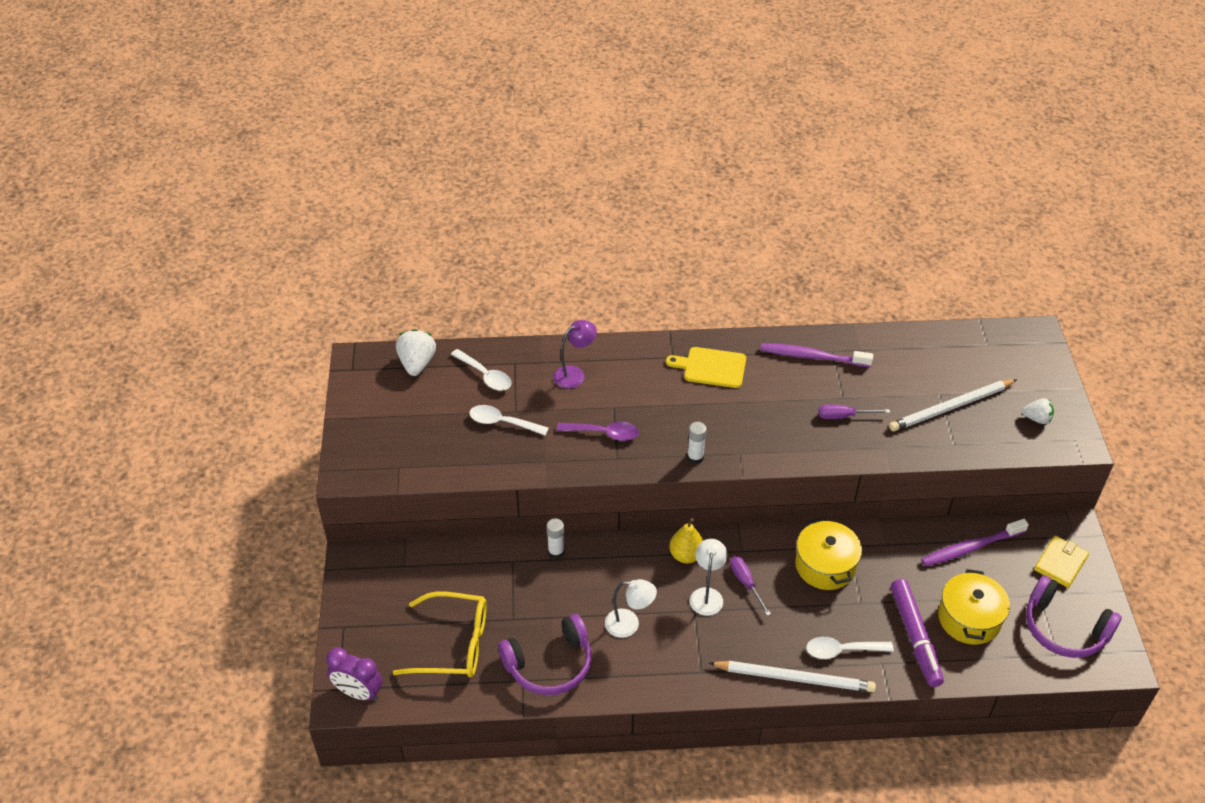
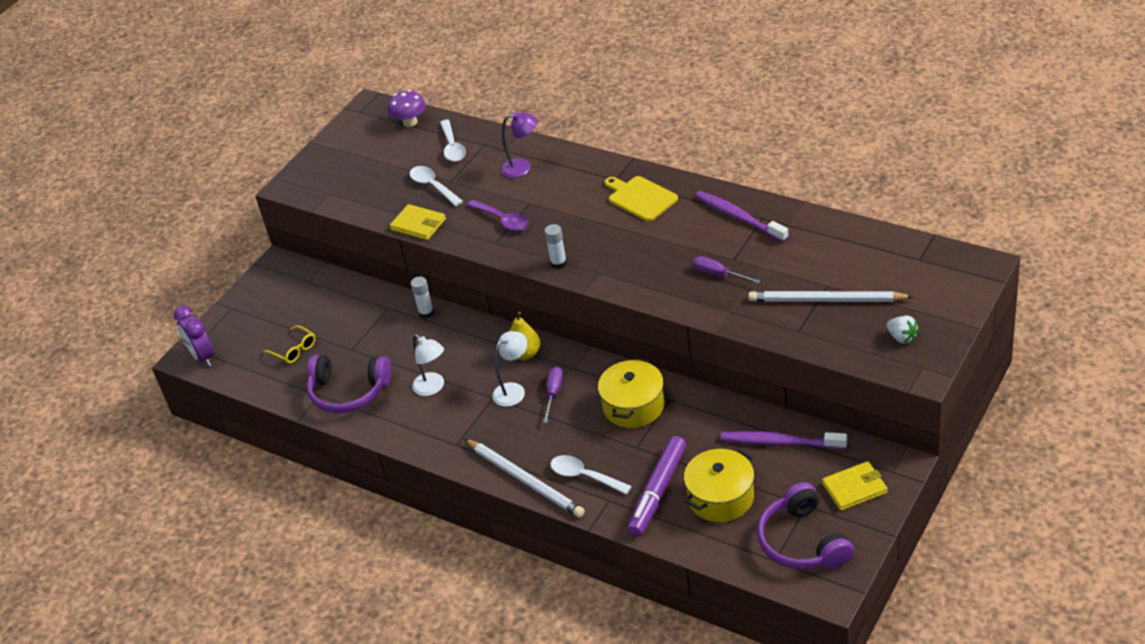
camera: 40 degrees right, 5 degrees down
yellow glasses [393,592,487,677] -> yellow glasses [263,325,316,364], size x0.52
white strawberry [396,329,436,376] -> purple mushroom [388,90,426,127]
none -> yellow wallet [390,204,446,240]

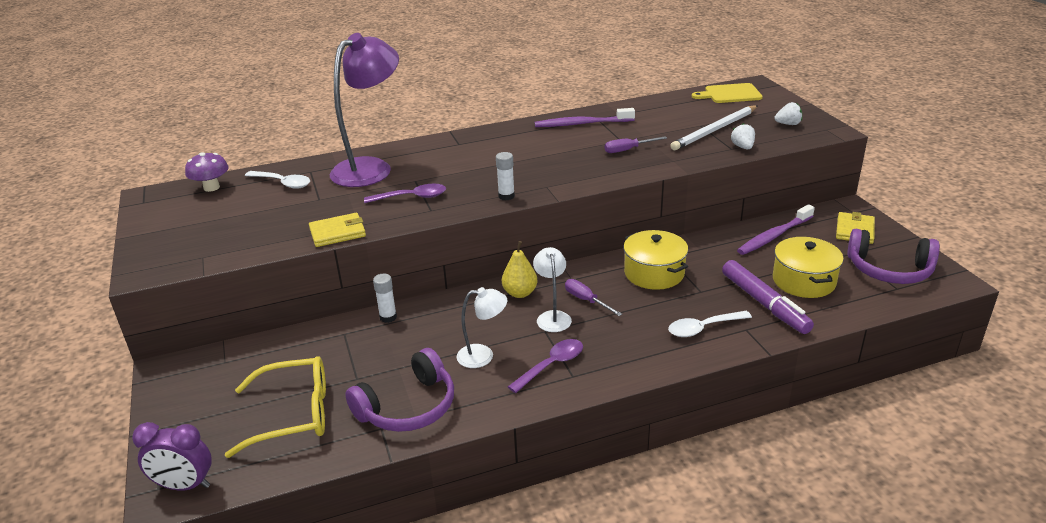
camera: 55 degrees left, 10 degrees down
yellow glasses [263,325,316,364] -> yellow glasses [225,356,326,458], size x1.92
white spoon [410,166,463,206] -> none
white pencil [465,439,585,517] -> none
purple lamp [501,112,538,178] -> purple lamp [330,33,399,187], size x1.99
yellow cutting board [605,176,678,221] -> yellow cutting board moved to [692,83,763,103]
none -> purple spoon [508,339,583,393]
none -> white strawberry [731,123,755,149]

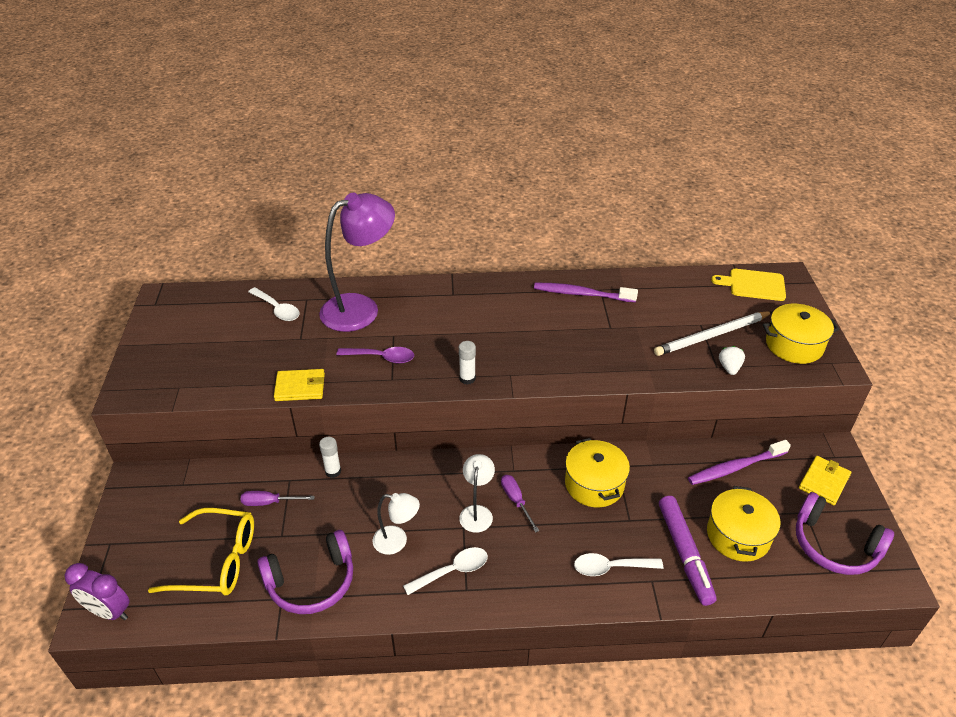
camera: 15 degrees right, 10 degrees up
purple mushroom [185,152,229,192] -> none
yellow pear [502,241,537,298] -> none
purple spoon [508,339,583,393] -> white spoon [403,547,488,595]
purple screwdriver [605,136,667,153] -> purple screwdriver moved to [241,491,315,506]
white strawberry [774,102,802,125] -> yellow pot [763,304,840,364]

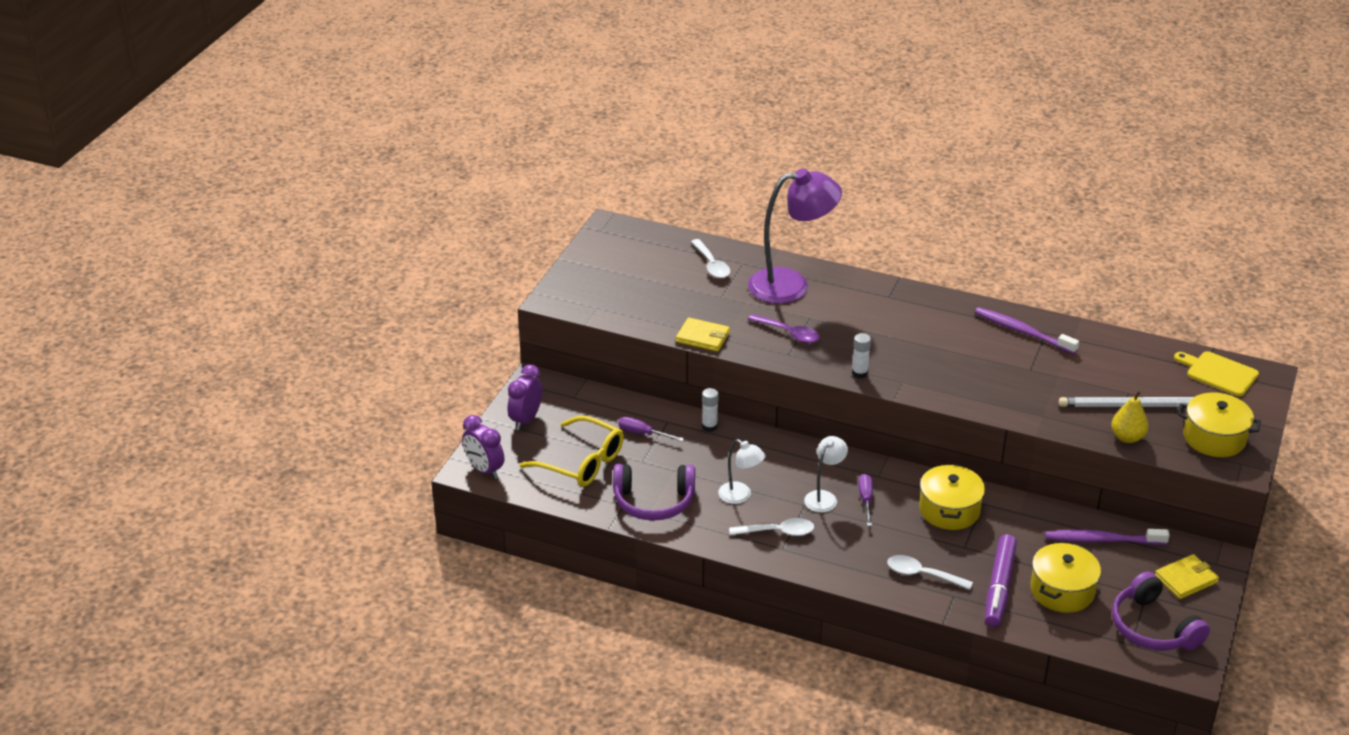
camera: 25 degrees right, 5 degrees down
white strawberry [719,346,745,375] -> yellow pear [1111,390,1149,443]
none -> purple clock [508,364,542,430]

